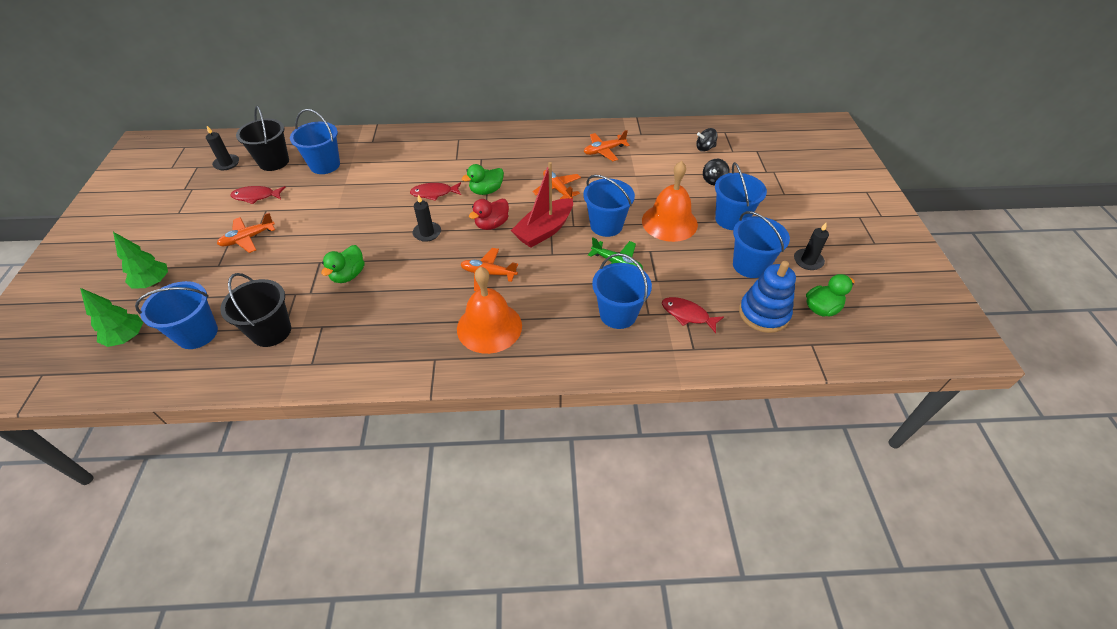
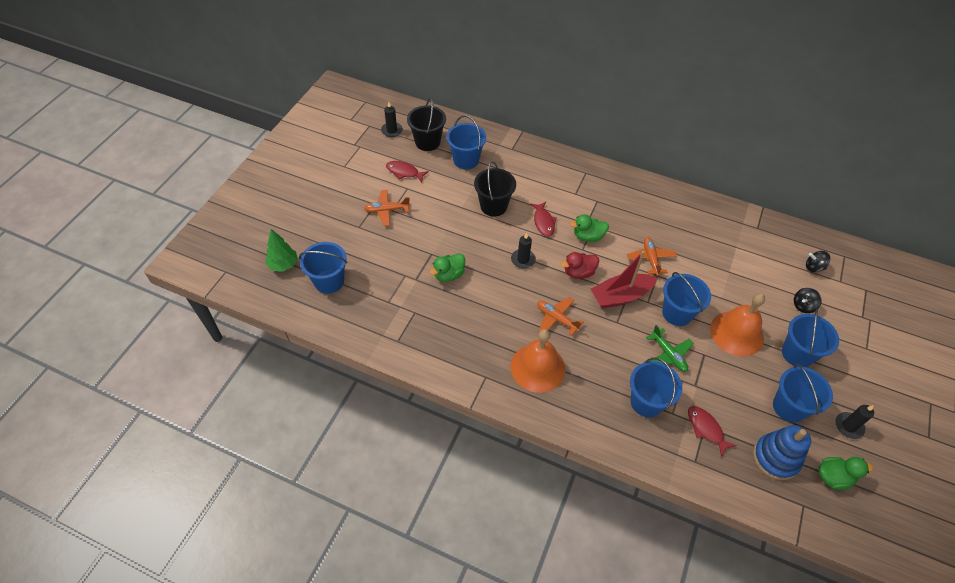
camera: 25 degrees right, 5 degrees up
green tree [113,232,168,288] -> none
black bucket [220,273,291,347] -> black bucket moved to [474,161,516,217]
red fish [410,182,461,201] -> red fish turned 120 degrees counterclockwise [530,202,557,236]
orange plane [584,130,629,161] -> none

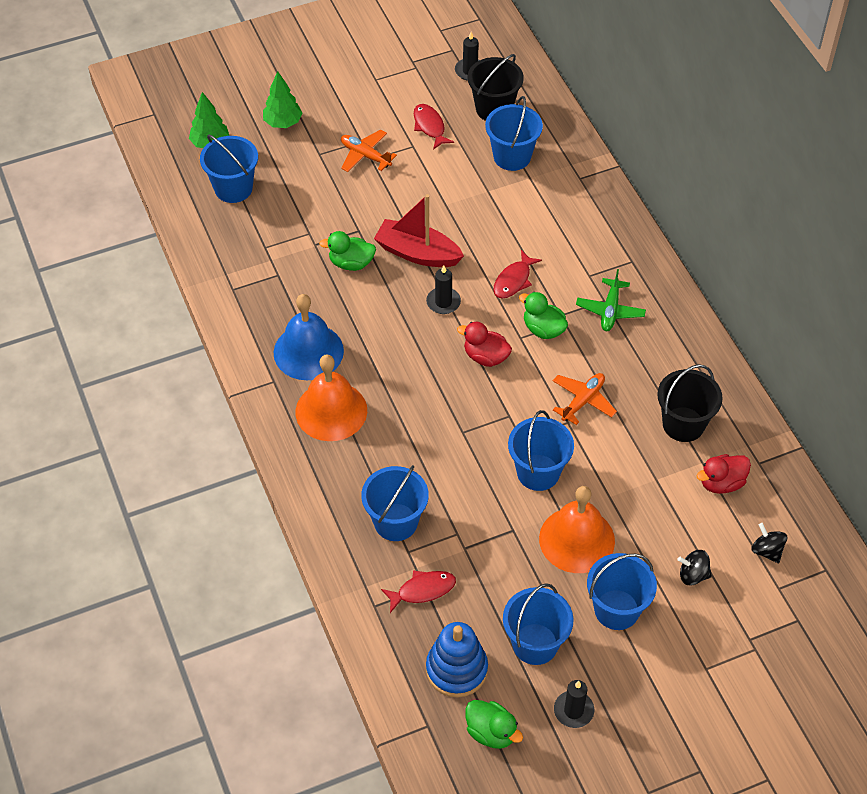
camera: 45 degrees right, 0 degrees up
black bucket [474,161,516,217] -> black bucket moved to [657,364,723,442]
orange plane [537,297,584,336] -> none
red boat [591,251,657,309] -> red boat moved to [374,194,464,267]
green plane [646,325,694,372] -> green plane moved to [576,269,646,331]
red fish [688,406,737,457] -> red fish turned 60 degrees clockwise [381,570,456,613]
none -> green tree [263,71,302,128]
none -> blue bell [274,294,344,380]
none -> red duck [696,454,751,494]

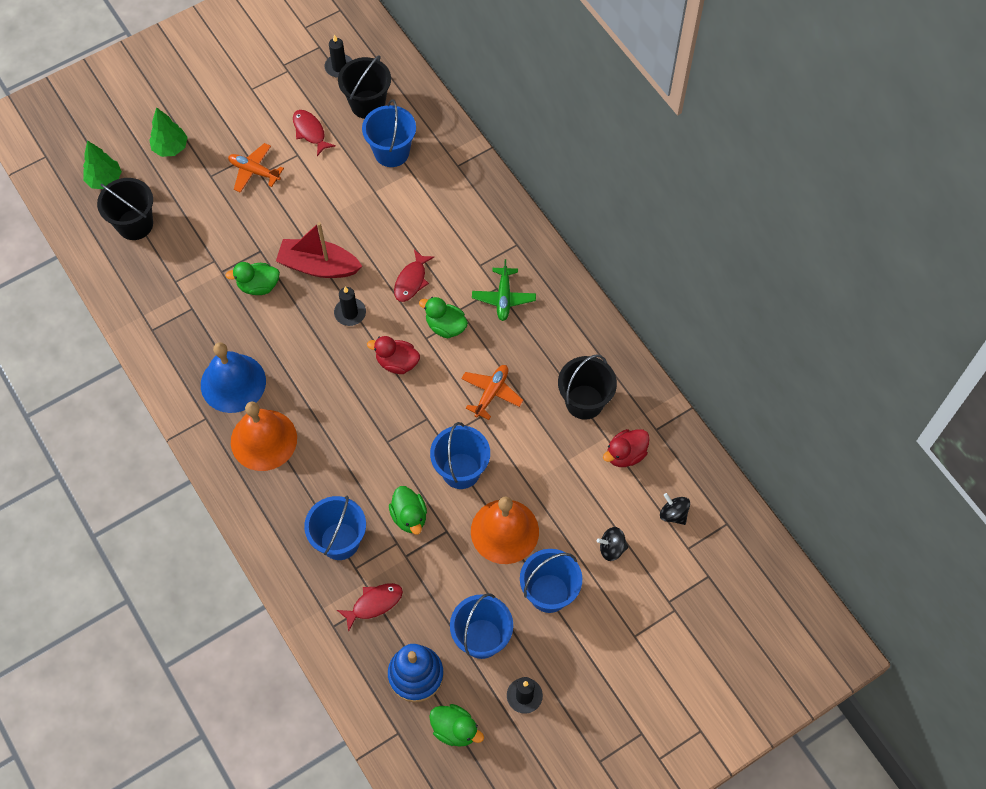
camera: 10 degrees left, 10 degrees up
blue bucket [200,134,258,203] -> black bucket [97,178,153,240]
none -> green duck [389,486,427,535]

